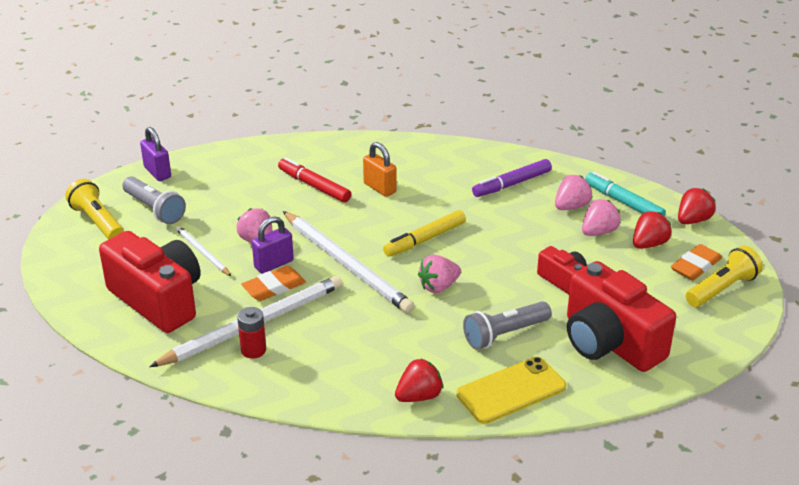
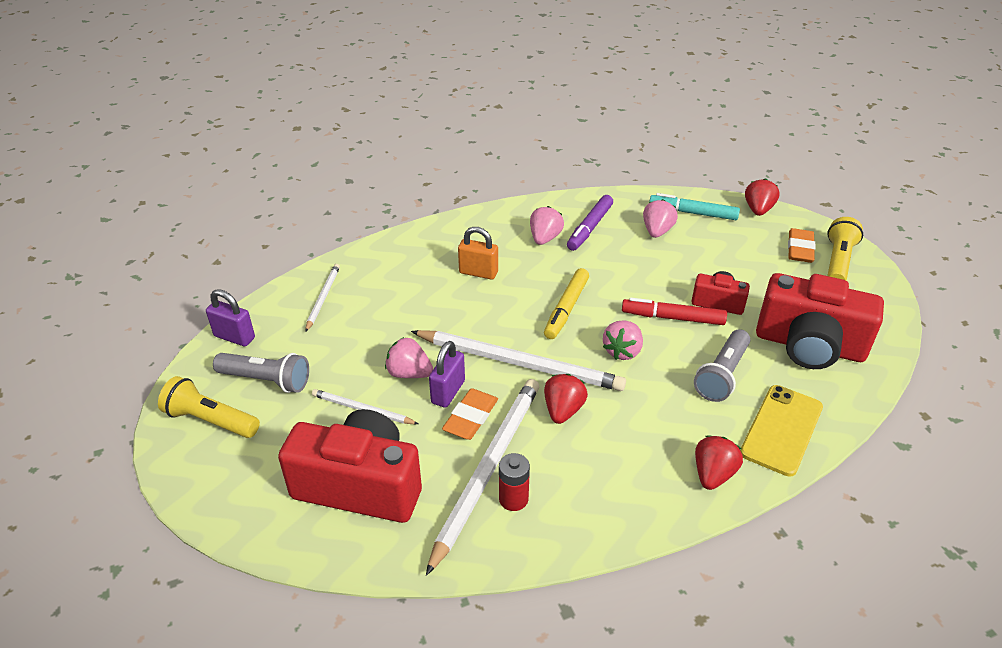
camera: 30 degrees left, 5 degrees up
red marker [278,157,351,203] -> red marker moved to [622,298,727,325]
pink strawberry [582,199,621,236] -> pink strawberry moved to [530,206,564,245]
red strawberry [633,211,672,249] -> red strawberry moved to [544,374,588,424]
none -> white pencil [305,264,340,332]

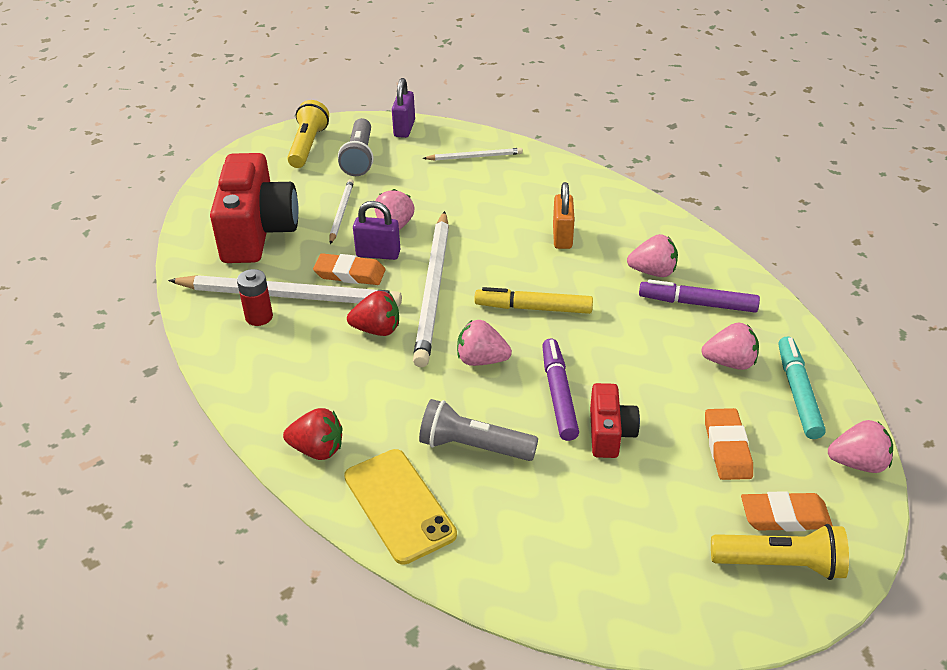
camera: 75 degrees right, 0 degrees up
red marker [622,298,727,325] -> purple marker [542,338,579,441]
yellow phone [740,385,823,477] -> yellow phone turned 45 degrees clockwise [344,449,457,565]
red strawberry [745,178,780,216] -> pink strawberry [828,420,893,473]
red camera [756,273,884,369] -> none
none -> orange eraser [705,408,753,480]

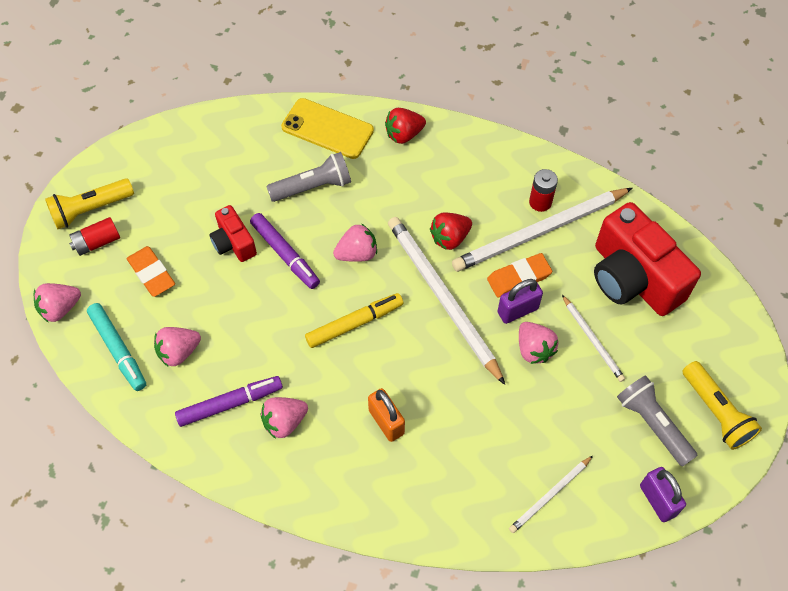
camera: 145 degrees right, 20 degrees up
orange eraser [741,491,833,531] -> red battery [69,217,120,256]

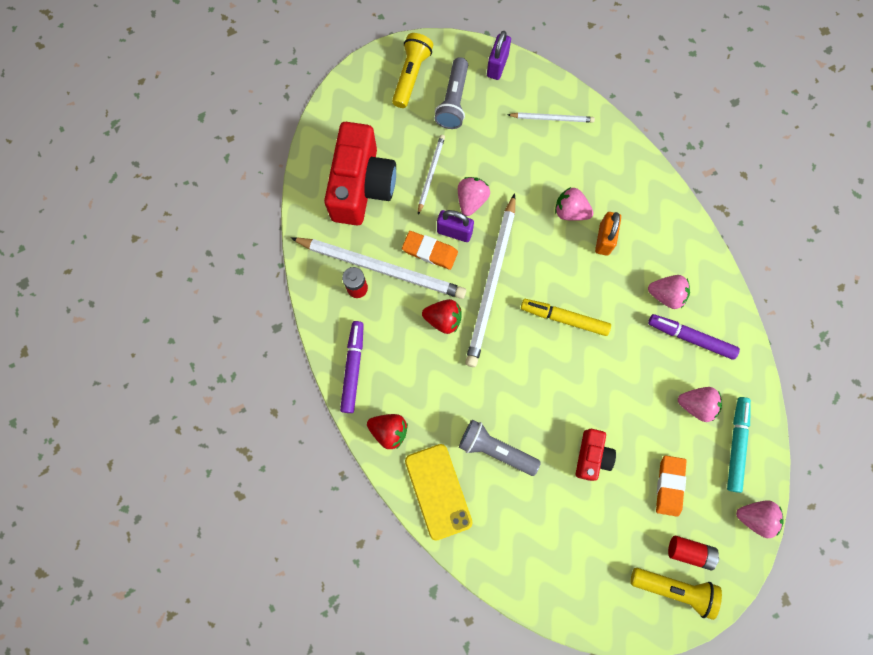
camera: 135 degrees left, 15 degrees up
purple marker [250,213,320,289] -> purple marker moved to [340,321,364,413]
pink strawberry [333,224,377,262] -> pink strawberry moved to [555,187,593,221]

